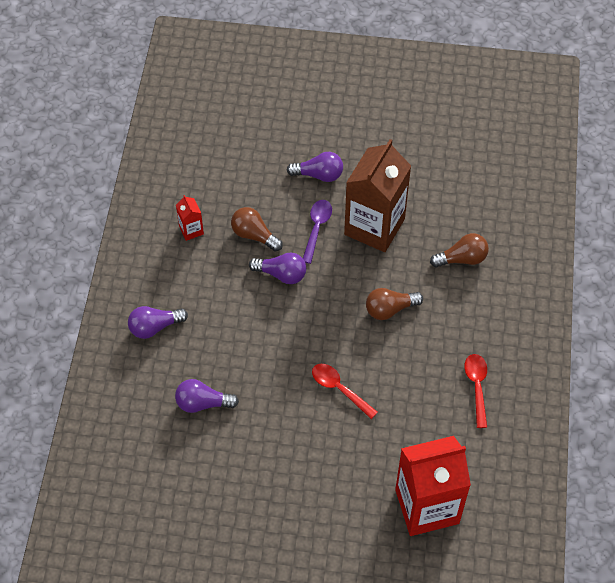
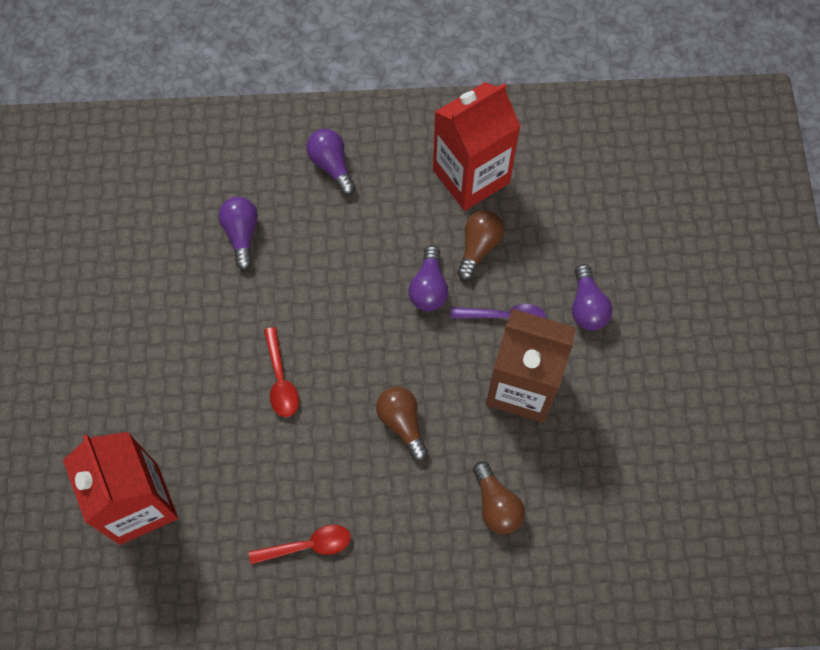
camera: 80 degrees right, 10 degrees up
red carton [176,195,204,241] -> red carton [433,82,521,211], size x2.37
red spoon [312,364,378,419] -> red spoon turned 135 degrees clockwise [264,327,299,417]

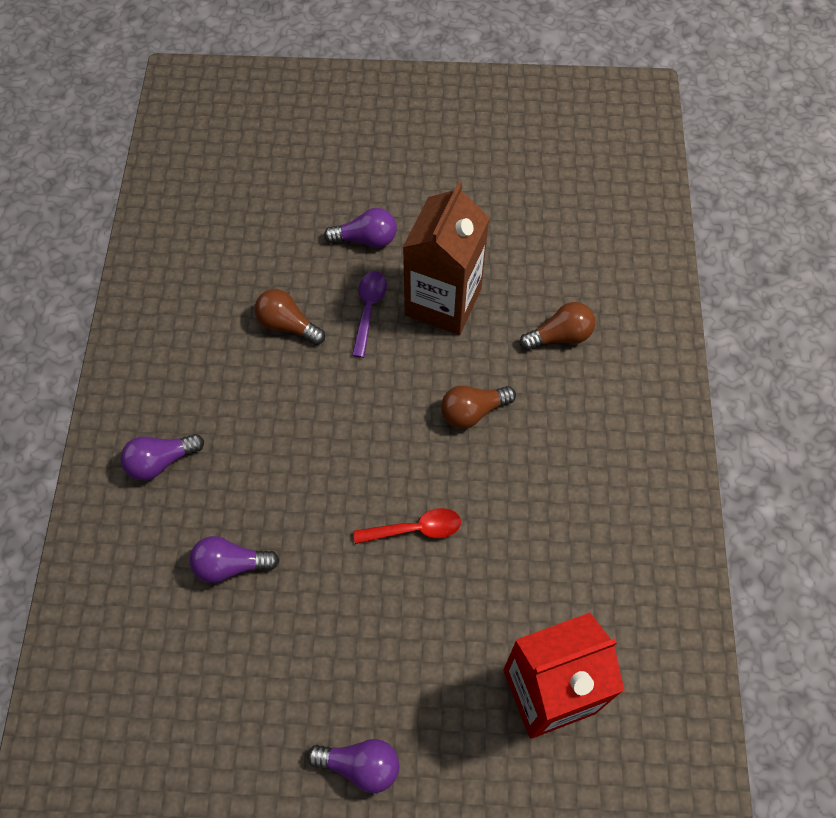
camera: 85 degrees left, 5 degrees down
red spoon [249,524,351,564] -> none
purple light bulb [408,246,448,311] -> purple light bulb moved to [307,739,399,793]
red carton [433,82,521,211] -> none

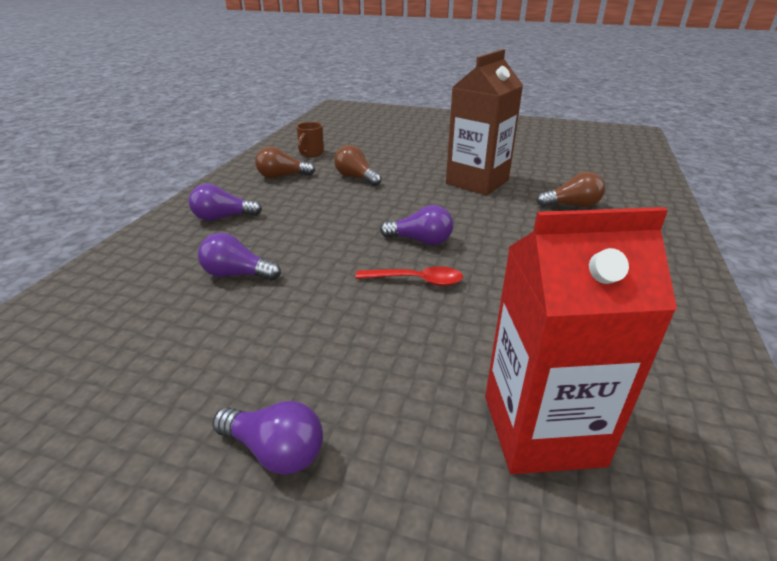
camera: 15 degrees right, 30 degrees down
purple light bulb [324,208,397,248] -> purple light bulb moved to [380,205,453,245]
purple spoon [352,271,387,358] -> none
brown light bulb [441,386,516,429] -> brown light bulb moved to [255,146,315,178]
none -> brown mug [296,122,324,157]

